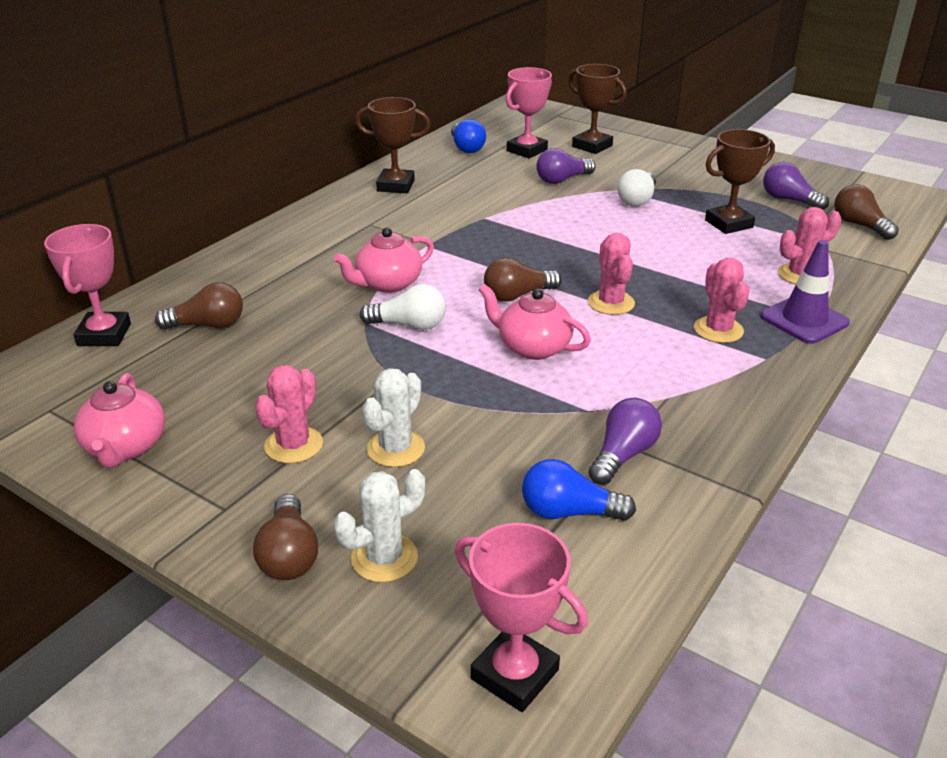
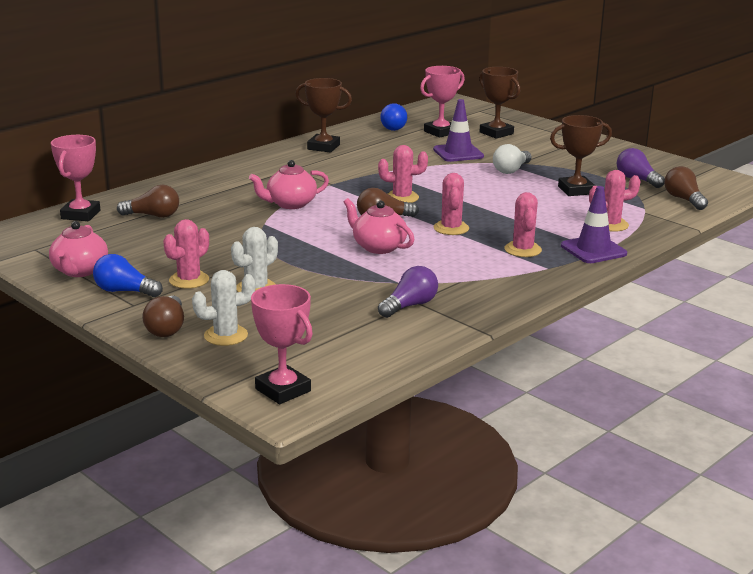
camera: 10 degrees right, 10 degrees down
white light bulb [360,284,446,330] -> none
blue light bulb [522,459,636,521] -> blue light bulb moved to [93,254,163,297]
purple light bulb [536,148,595,184] -> purple traffic cone [433,99,484,162]
none -> pink cactus [378,145,428,203]

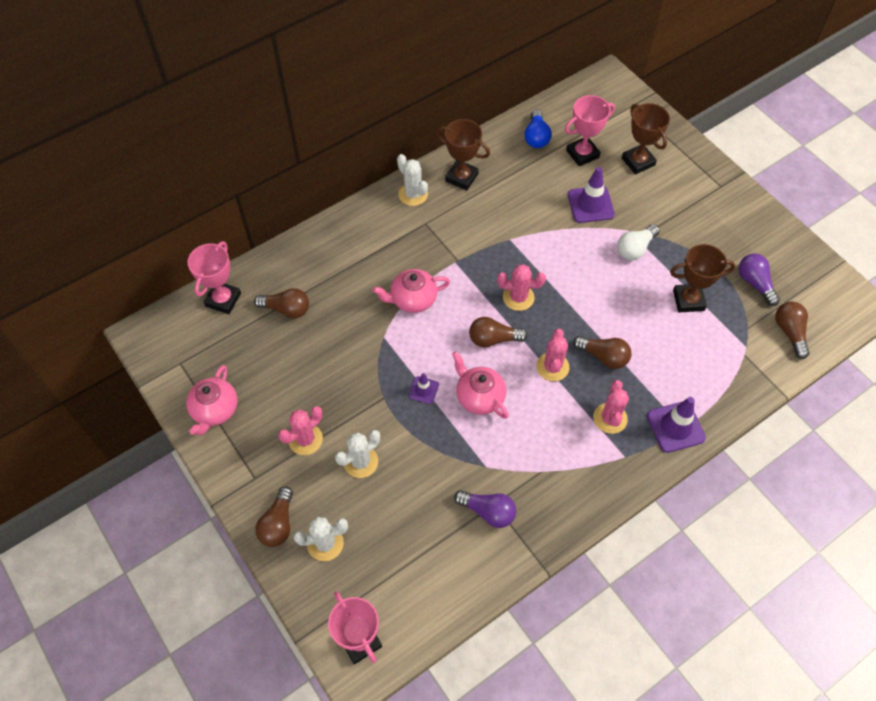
camera: 10 degrees right, 35 degrees up
blue light bulb [93,254,163,297] -> none
purple light bulb [378,266,438,318] -> purple light bulb turned 60 degrees clockwise [454,490,516,528]
pink cactus [589,170,641,232] -> none
none -> white cactus [397,154,428,206]
none -> purple traffic cone [408,373,439,404]
none -> brown light bulb [573,336,631,369]

